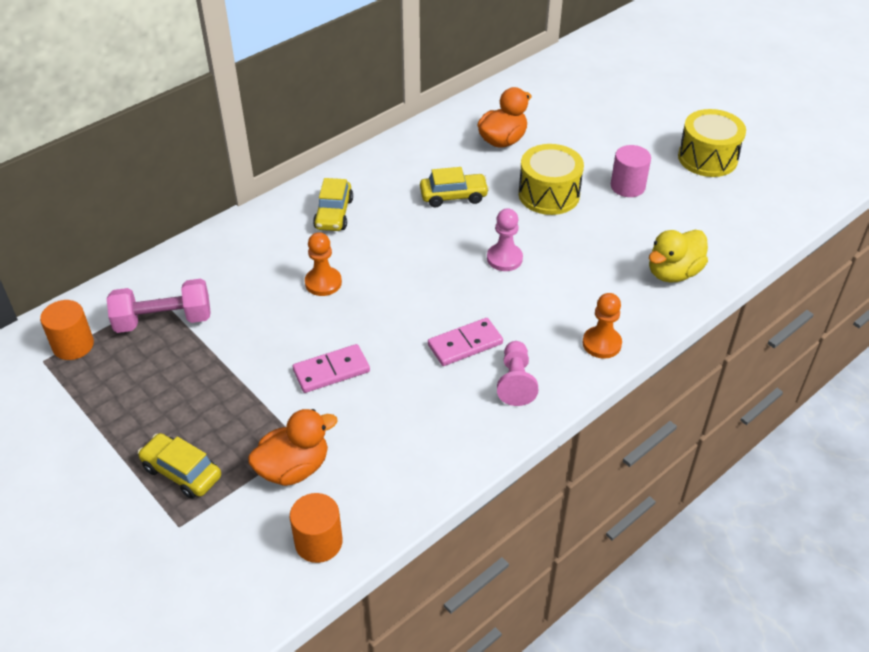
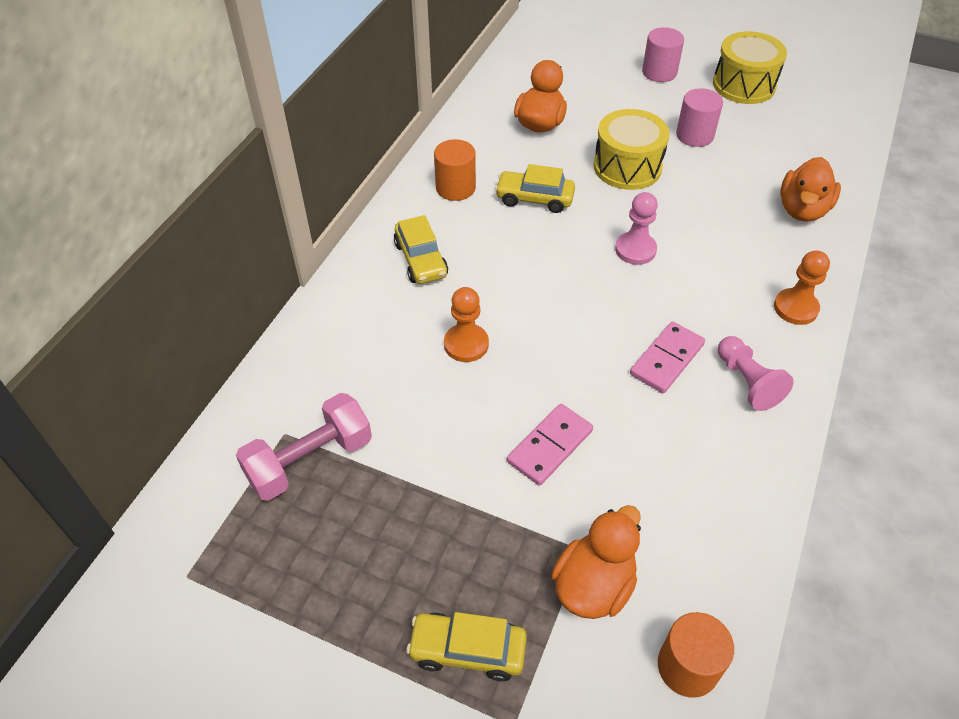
camera: 25 degrees left, 5 degrees up
orange cylinder [40,300,94,360] -> orange cylinder moved to [434,139,476,201]
yellow car [420,167,489,207] -> yellow car turned 135 degrees counterclockwise [495,164,575,213]
yellow duck [649,230,708,283] -> orange duck [780,157,841,222]
none -> pink cylinder [642,27,684,82]

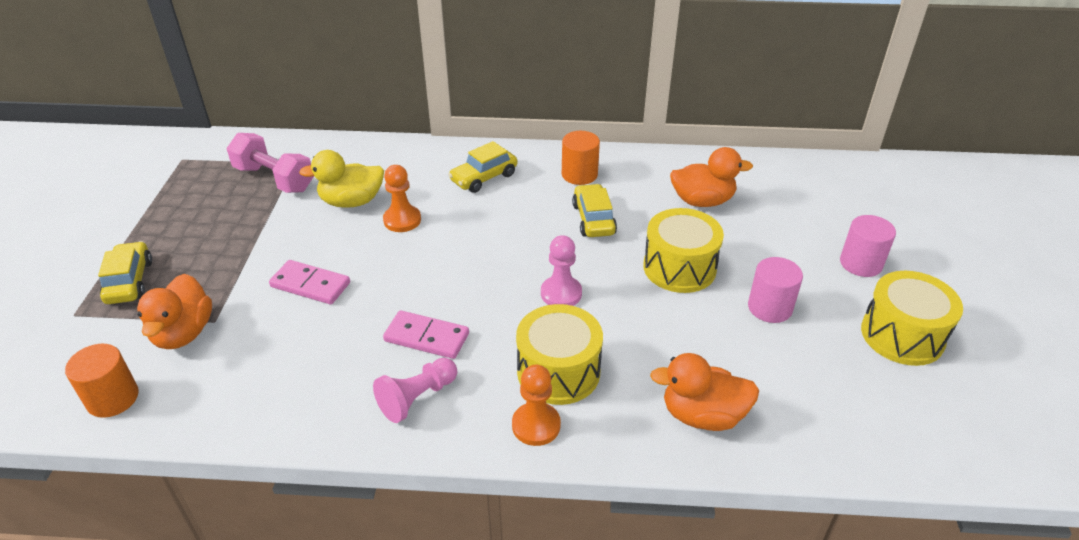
camera: 70 degrees right, 10 degrees down
orange duck [551,505,641,619] -> orange duck turned 75 degrees clockwise [137,274,212,349]
none -> yellow duck [299,150,384,208]
none -> yellow drum [516,304,603,405]

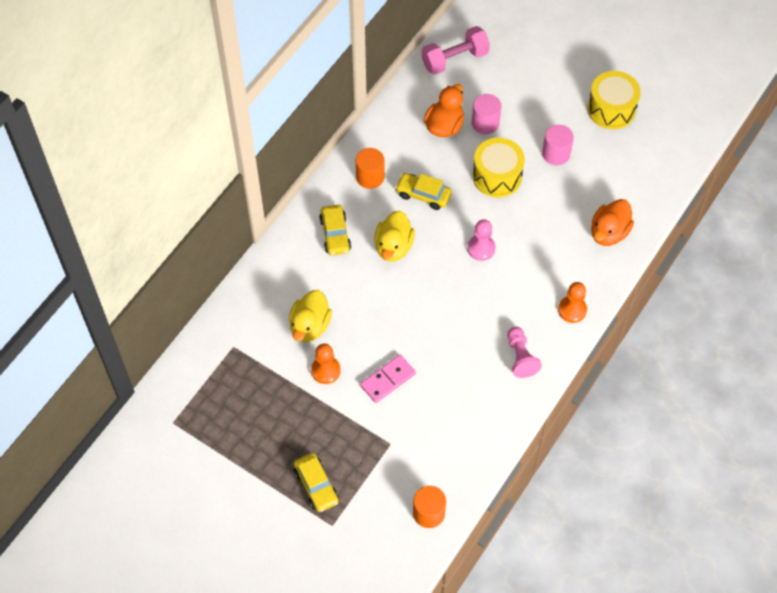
camera: 60 degrees left, 20 degrees up
yellow car [98,241,152,304] -> yellow car turned 135 degrees counterclockwise [294,453,339,512]
orange duck [137,274,212,349] -> none
pink dumbbell [227,133,314,193] -> pink dumbbell moved to [422,26,490,75]
orange pawn [383,165,421,232] -> orange pawn moved to [311,344,341,384]
pink domino [383,310,469,359] -> none
yellow drum [516,304,603,405] -> none
pink cylinder [840,215,896,277] -> pink cylinder moved to [472,94,501,134]
none -> yellow duck [374,211,415,262]

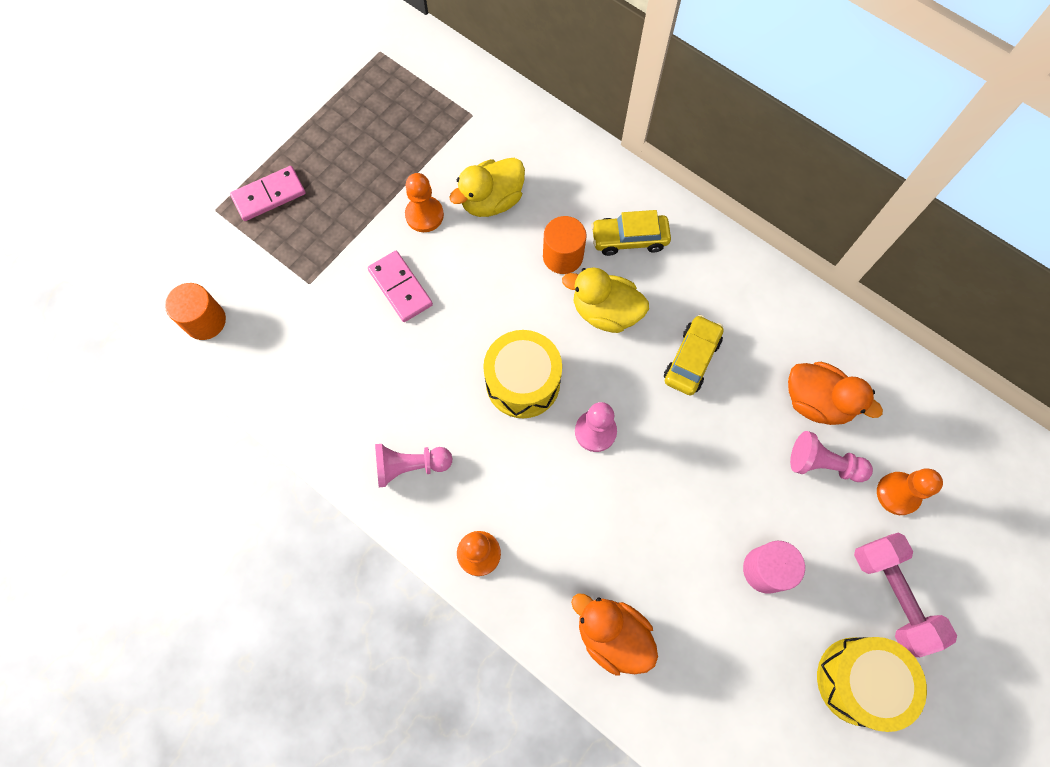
camera: 95 degrees right, 10 degrees up
yellow duck [289,290,332,342] -> yellow duck turned 60 degrees counterclockwise [449,158,525,217]
yellow car [294,453,339,512] -> pink domino [230,166,306,221]
orange cylinder [356,148,385,189] -> orange cylinder moved to [543,216,586,274]
pink dumbbell [422,26,490,75] -> pink dumbbell moved to [854,532,957,657]
pink cylinder [472,94,501,134] -> pink pawn [790,431,873,482]
yellow drum [473,138,525,197] -> yellow drum moved to [483,330,562,418]
none -> orange pawn [877,468,943,515]

